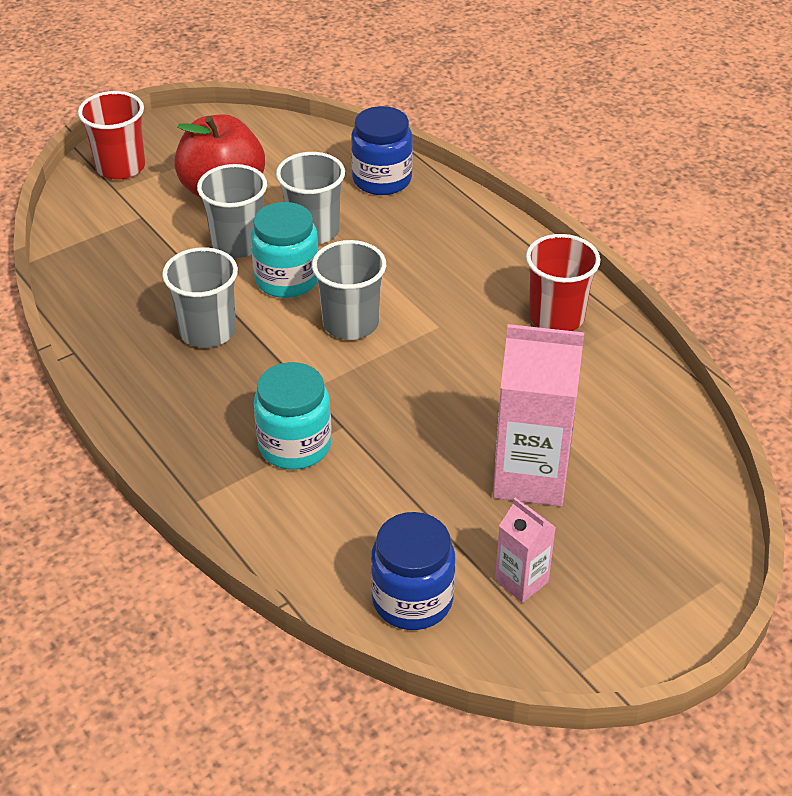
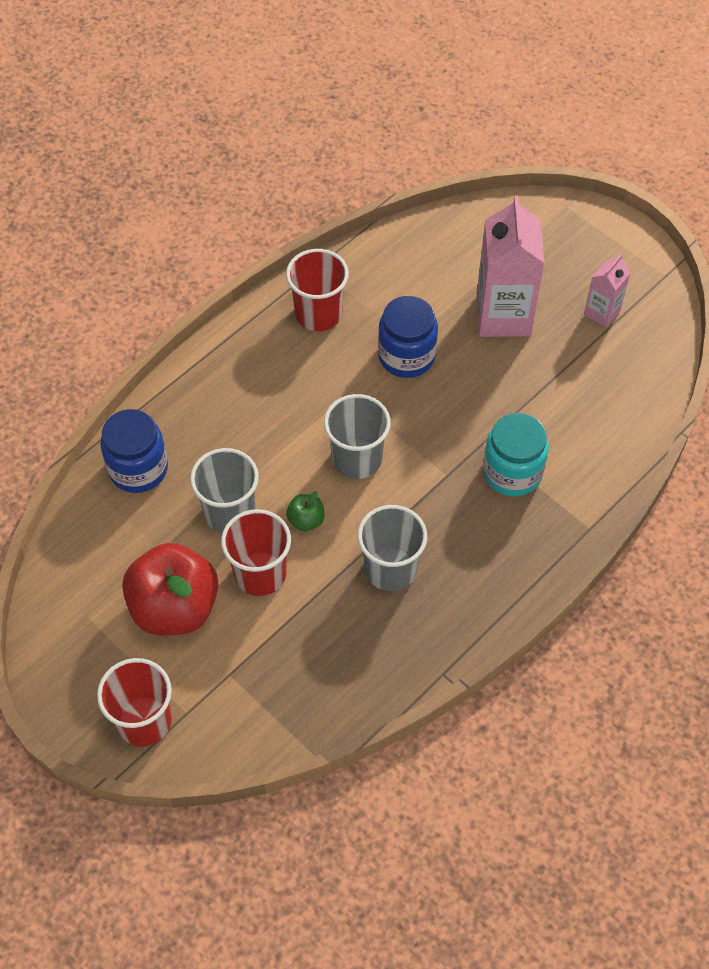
camera: 100 degrees left, 15 degrees up
grey cup [197,164,267,258] -> red cup [221,509,291,596]
turquoise jar [251,202,319,298] -> green apple [286,491,325,531]
blue jar [371,512,455,630] -> blue jar moved to [378,296,438,378]

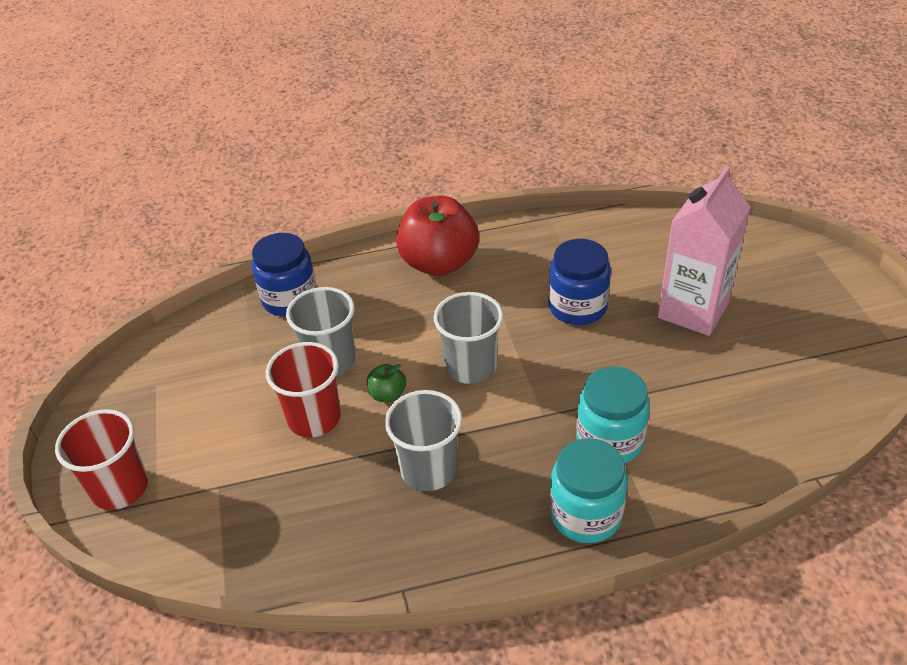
camera: 35 degrees right, 15 degrees down
red apple [122,543,218,636] -> red apple moved to [396,196,479,276]
red cup [286,249,349,331] -> none
pink carton [584,254,630,327] -> none
none -> turquoise jar [550,438,628,543]

